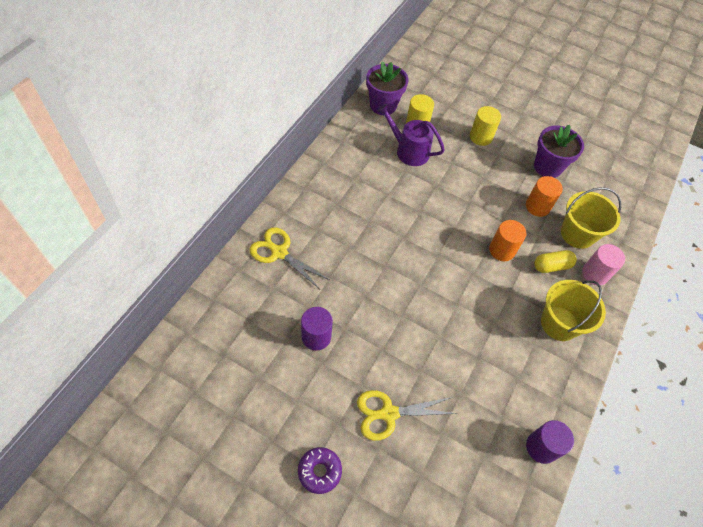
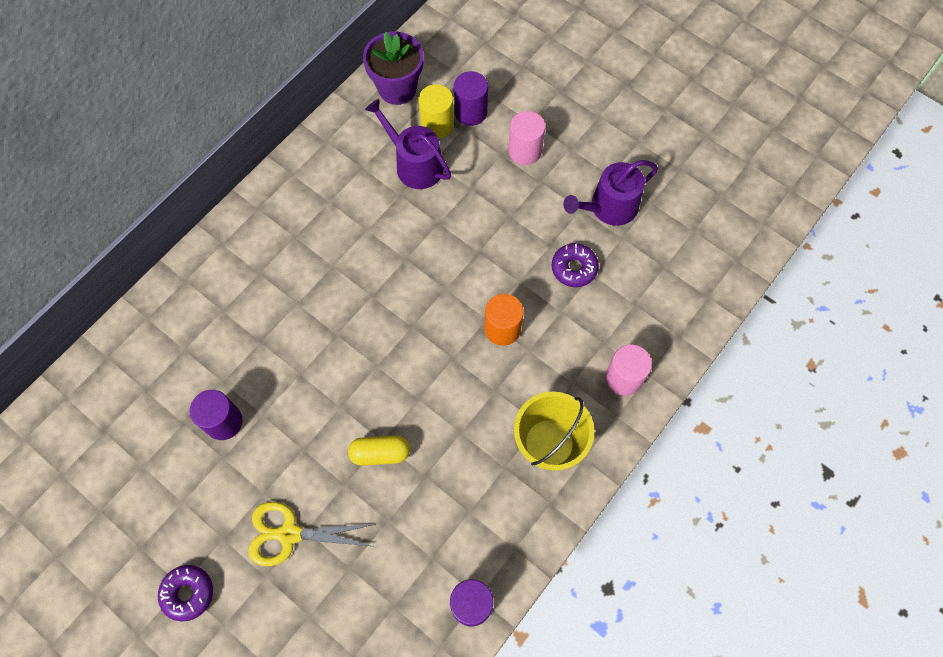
camera: 15 degrees right, 10 degrees up
yellow scissors [250,227,330,289] -> none
yellow cylinder [470,106,501,146] -> pink cylinder [508,111,545,165]
orange cylinder [526,176,563,217] -> purple donut [552,243,599,287]
purple flower pot [534,125,584,178] -> purple watering can [563,160,658,226]
yellow capsule [534,250,577,273] -> yellow capsule moved to [348,435,410,466]
yellow bucket [561,187,621,249] -> none
none -> purple cylinder [454,71,488,126]

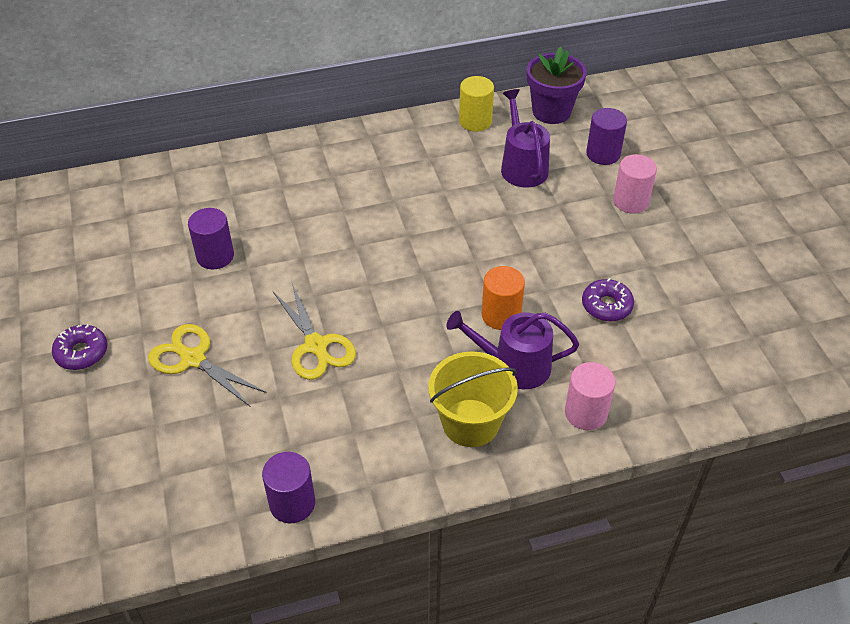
camera: 35 degrees right, 20 degrees down
yellow capsule [348,435,410,466] -> yellow scissors [273,284,356,380]
yellow cylinder [418,84,454,139] -> yellow cylinder moved to [459,76,494,132]
purple watering can [563,160,658,226] -> purple watering can moved to [446,311,579,389]

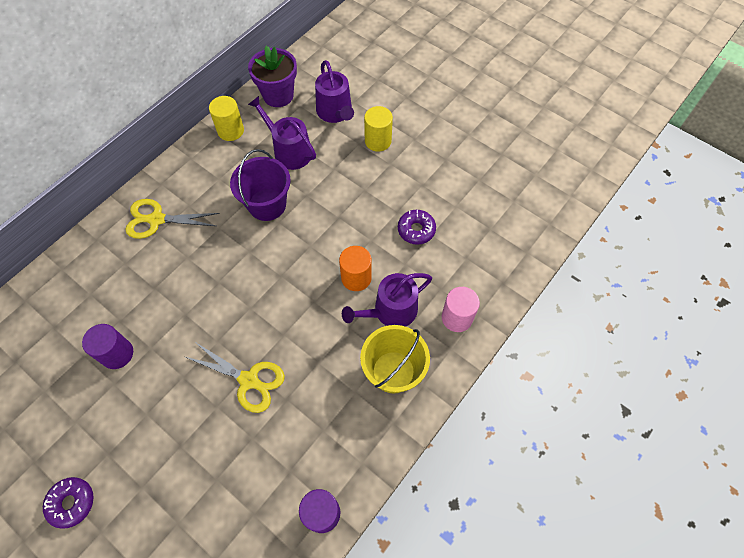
camera: 35 degrees left, 15 degrees up
yellow scissors [148,324,266,407] -> yellow scissors moved to [125,199,220,239]
purple cylinder [586,108,627,165] -> purple watering can [315,60,354,123]
pink cylinder [613,154,657,214] -> yellow cylinder [364,106,393,152]
none -> purple bucket [230,149,291,221]

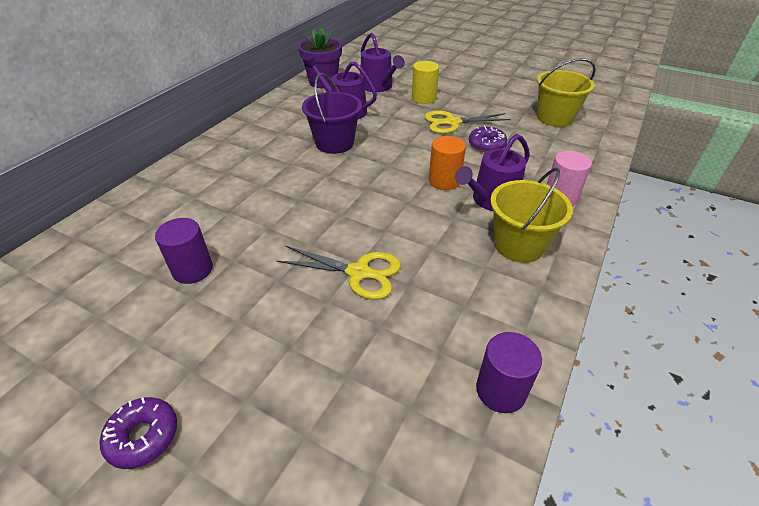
camera: 10 degrees left, 20 degrees down
yellow scissors [125,199,220,239] -> yellow scissors moved to [424,111,511,134]
yellow cylinder [209,96,244,141] -> none
none -> yellow bucket [537,58,596,127]

